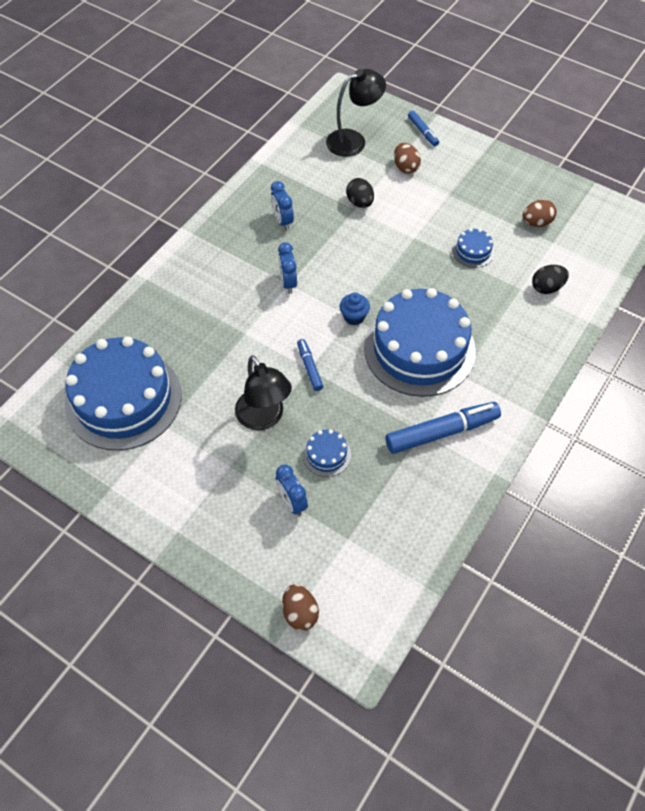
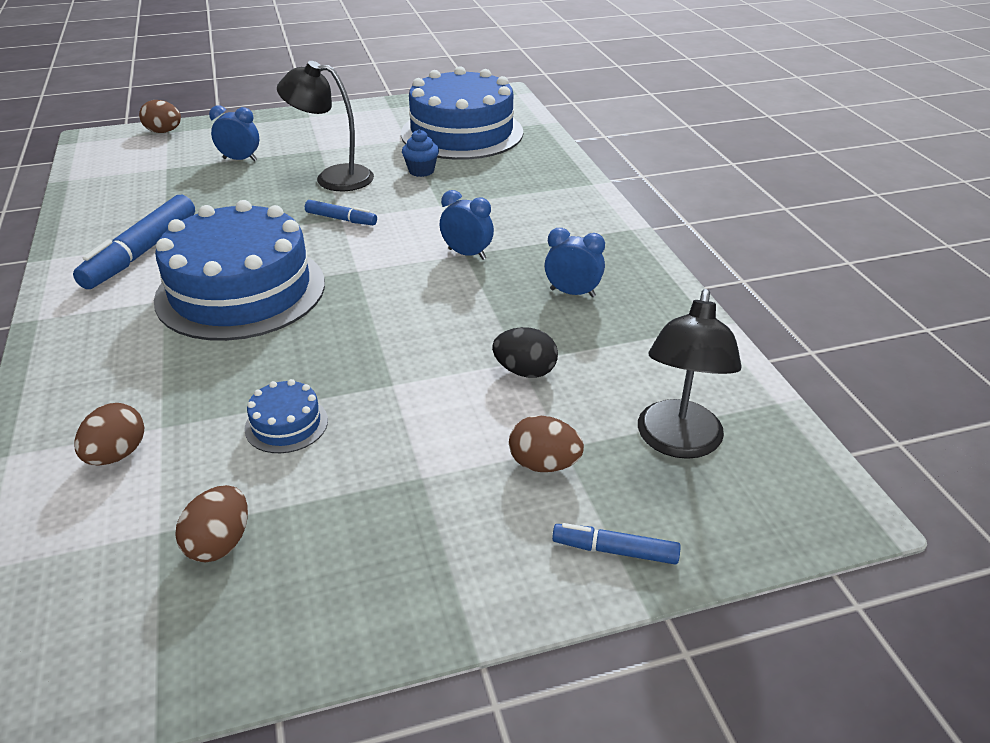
camera: 130 degrees right, 20 degrees down
blue cake [303,430,351,477] -> none
blue cupcake [340,293,370,325] -> blue cupcake moved to [402,129,439,177]
black egg [532,265,569,294] -> brown egg [74,403,144,466]

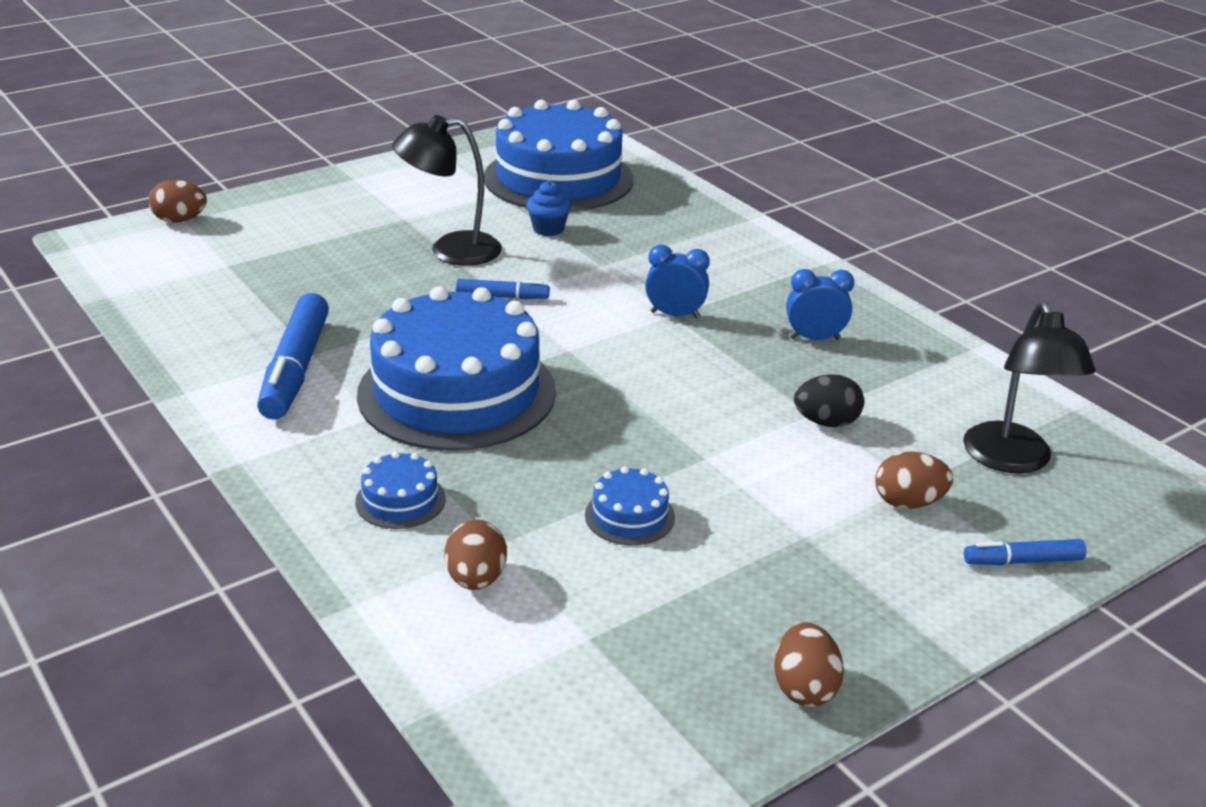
camera: 20 degrees left, 5 degrees down
brown egg [175,485,248,562] -> brown egg moved to [774,622,844,707]
blue clock [209,105,259,161] -> none
none -> blue cake [355,451,446,529]

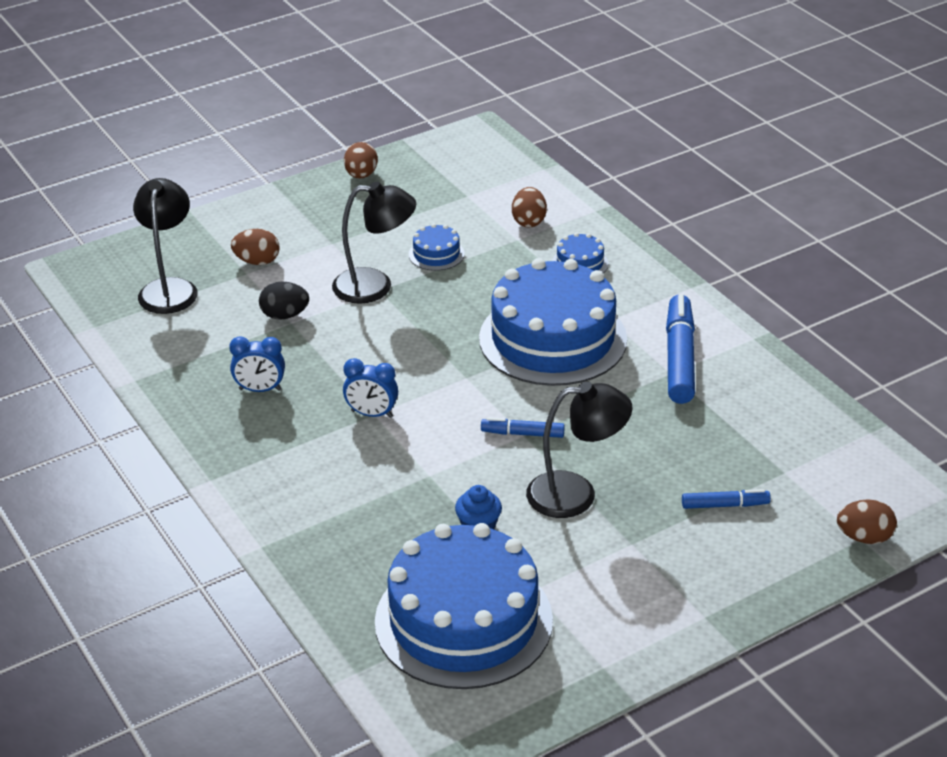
camera: 175 degrees left, 5 degrees up
blue marker [964,539,1087,565] -> blue marker moved to [682,489,771,509]
none -> black lamp [332,182,416,304]

